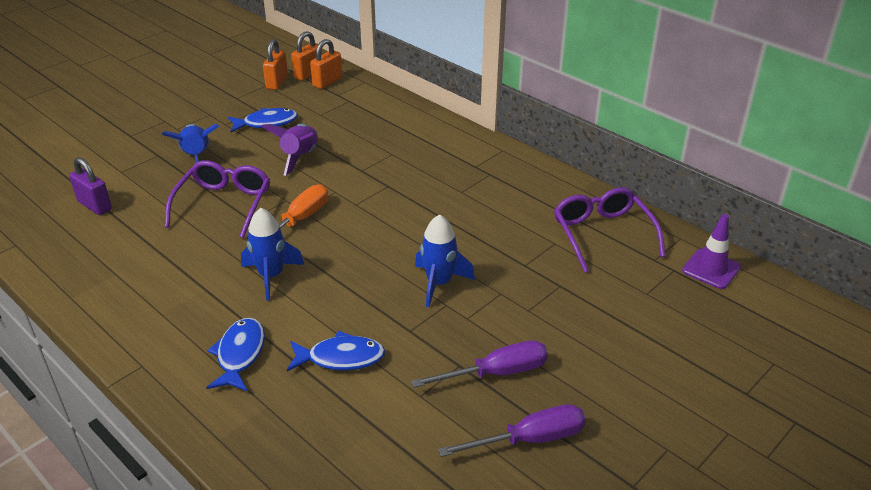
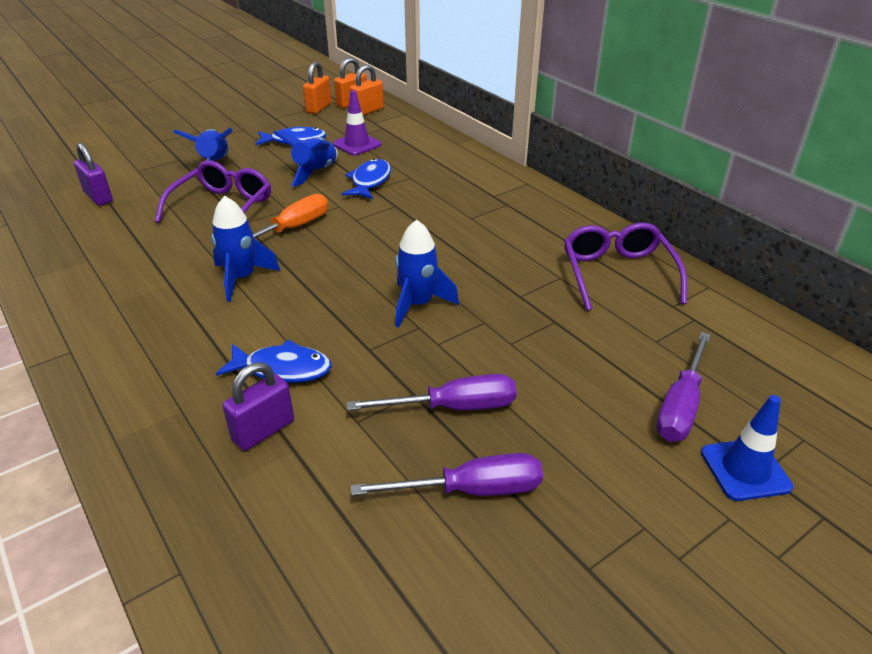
camera: 10 degrees right, 0 degrees up
blue fish [206,318,265,391] -> blue fish moved to [341,159,391,199]
purple rocket [261,124,318,176] -> blue rocket [273,131,338,187]
purple traffic cone [682,214,741,289] -> purple traffic cone moved to [333,90,381,155]
none -> purple padlock [222,362,294,451]
none -> purple screwdriver [656,332,711,442]
none -> blue traffic cone [701,395,793,501]

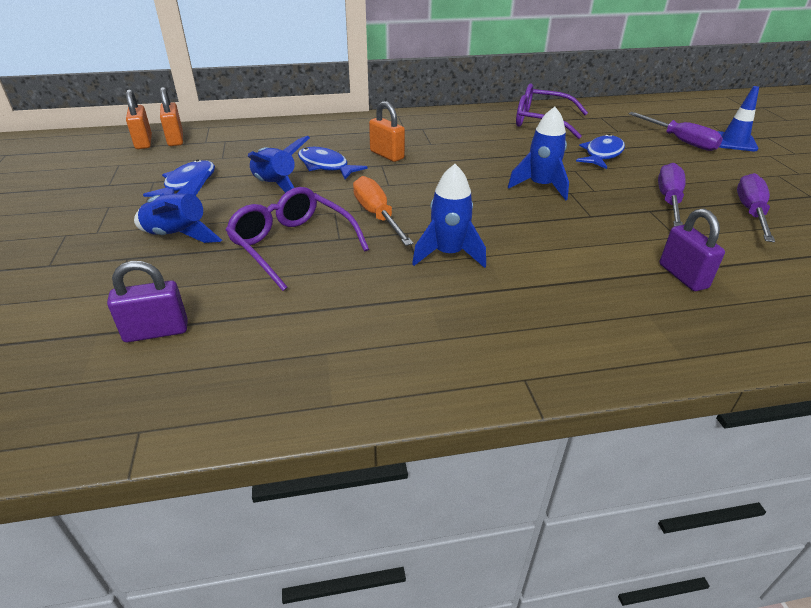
camera: 65 degrees left, 0 degrees up
blue fish [216,340,331,383] -> blue fish moved to [576,134,625,169]
orange padlock [303,62,331,114] -> orange padlock moved to [369,101,405,162]
purple traffic cone [333,90,381,155] -> none

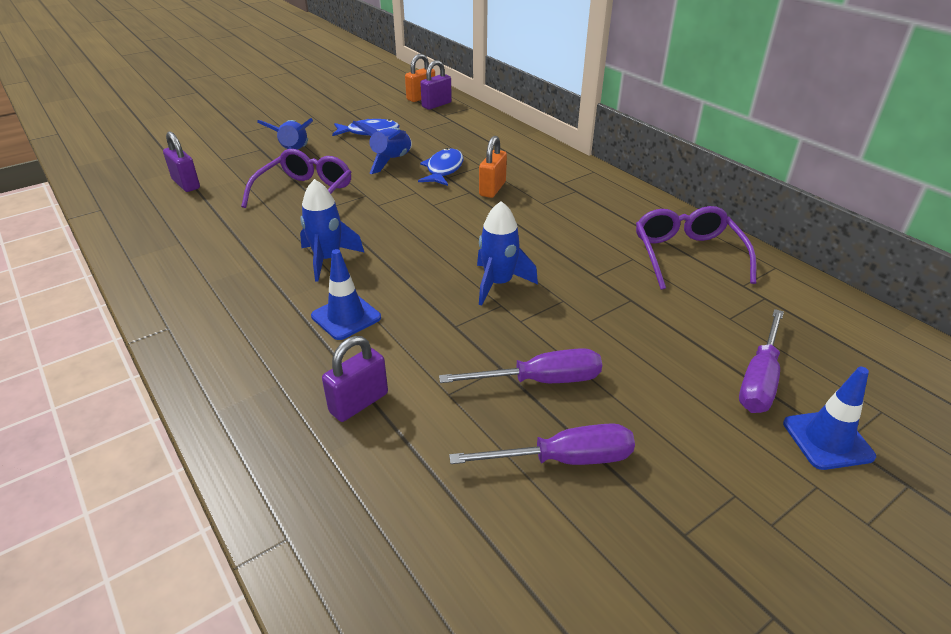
camera: 65 degrees right, 0 degrees up
orange padlock [160,87,183,146] -> purple padlock [420,60,452,110]
orange screwdriver [353,176,414,246] -> none
blue fish [576,134,625,169] -> none
none -> blue traffic cone [311,249,381,340]

